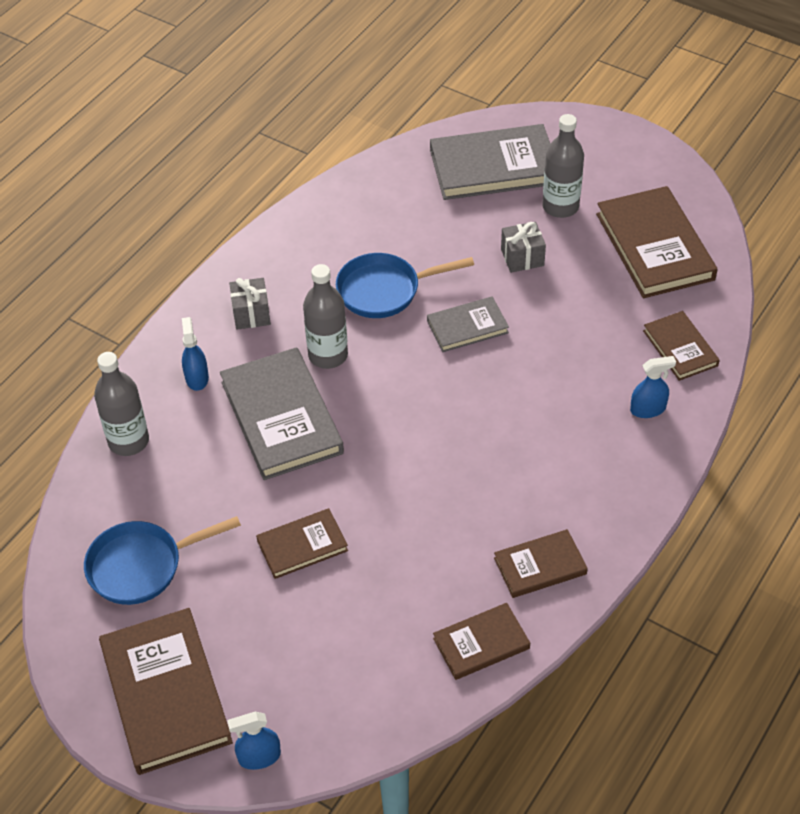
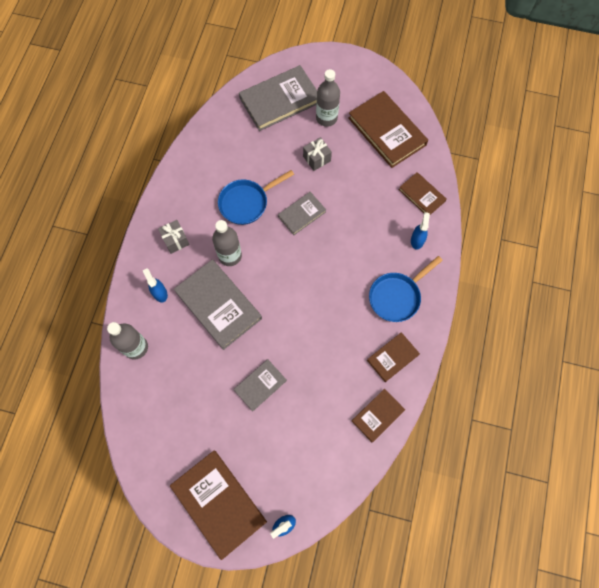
camera: 20 degrees left, 20 degrees up
blue pan [84,516,241,605] -> blue pan moved to [369,256,443,322]
brown book [256,508,348,579] -> grey book [234,359,287,412]
blue spray bottle [630,356,676,418] -> blue spray bottle turned 45 degrees counterclockwise [411,212,430,250]

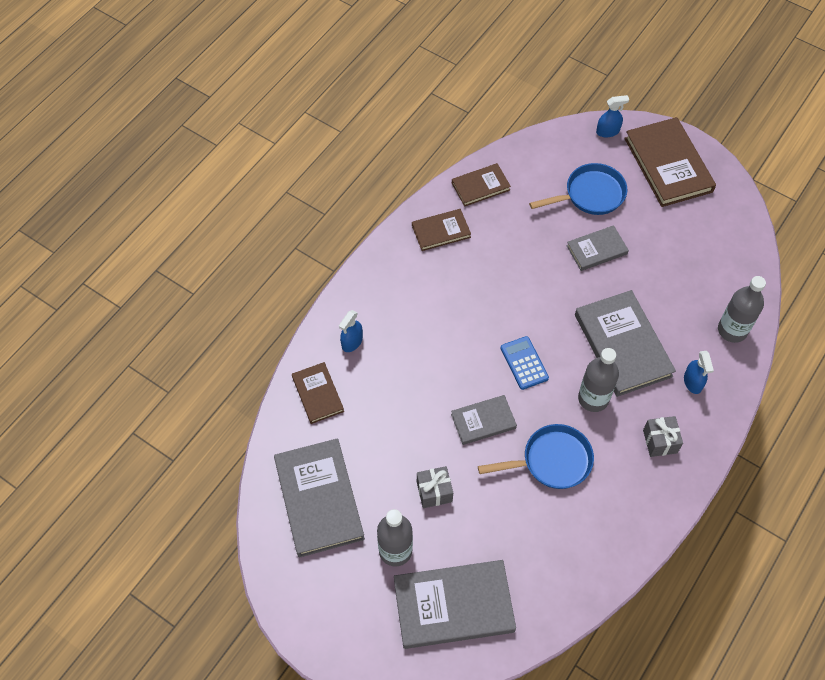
camera: 160 degrees left, 10 degrees down
brown book [348,91,428,168] -> grey book [274,438,365,558]
blue pan [369,256,443,322] -> blue pan moved to [529,163,627,215]
none -> blue calculator [500,336,549,390]

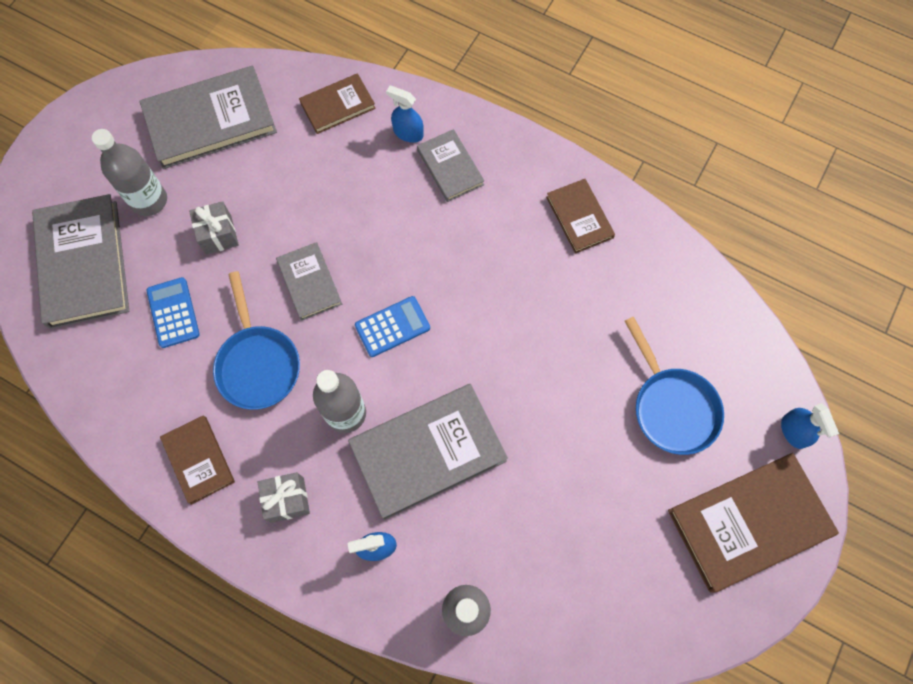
camera: 85 degrees right, 10 degrees up
brown book [452,163,511,207] -> brown book moved to [160,416,235,505]
grey book [566,225,629,271] -> grey book moved to [417,129,484,202]
none -> blue calculator [147,277,200,348]

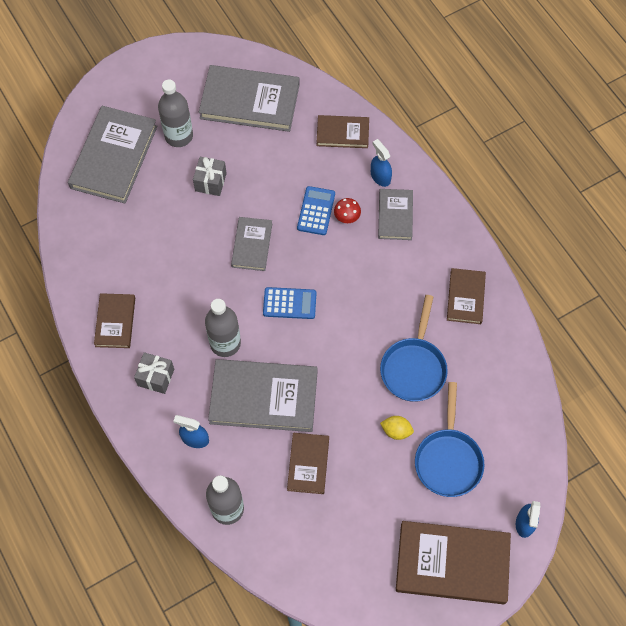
camera: 30 degrees right, 5 degrees down
blue calculator [147,277,200,348] -> blue calculator moved to [297,186,335,235]
blue pan [213,271,300,410] -> blue pan moved to [380,295,448,402]
none -> brown book [287,433,329,494]
none -> red mushroom [334,198,361,223]
none -> yellow lemon [380,416,414,440]

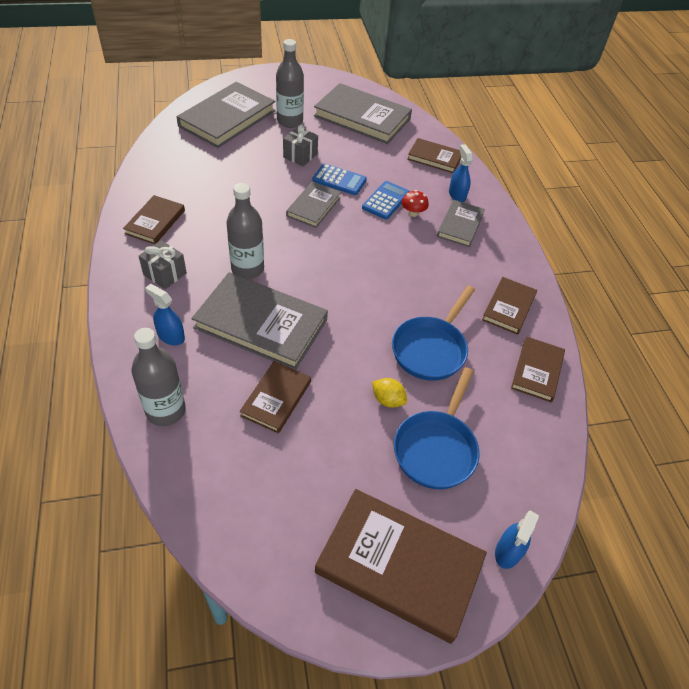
camera: 15 degrees right, 15 degrees down
blue calculator [263,287,316,319] -> blue calculator moved to [312,163,367,195]
none -> brown book [511,337,565,402]

